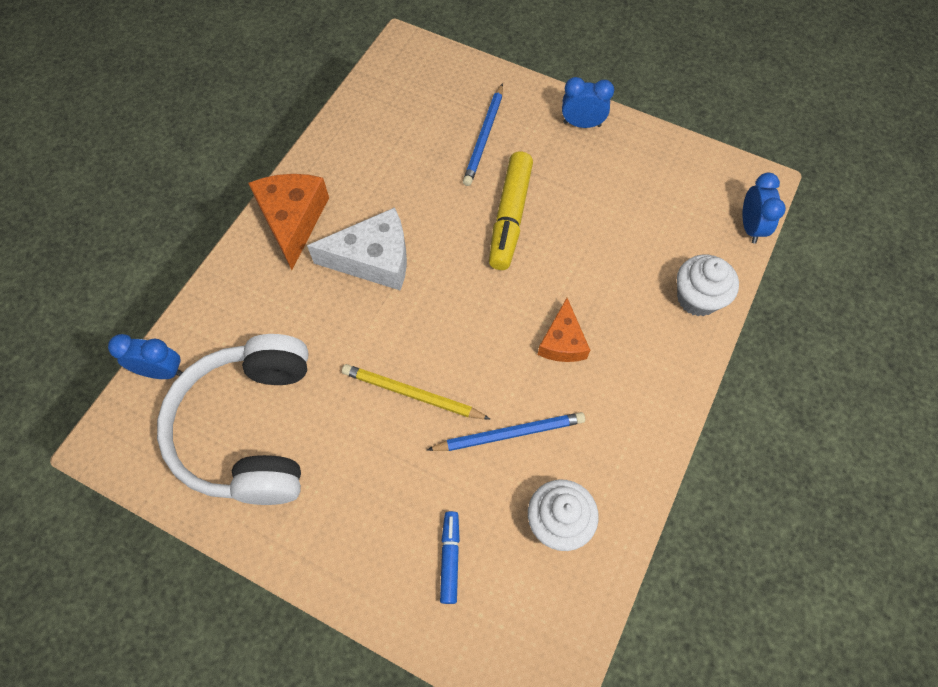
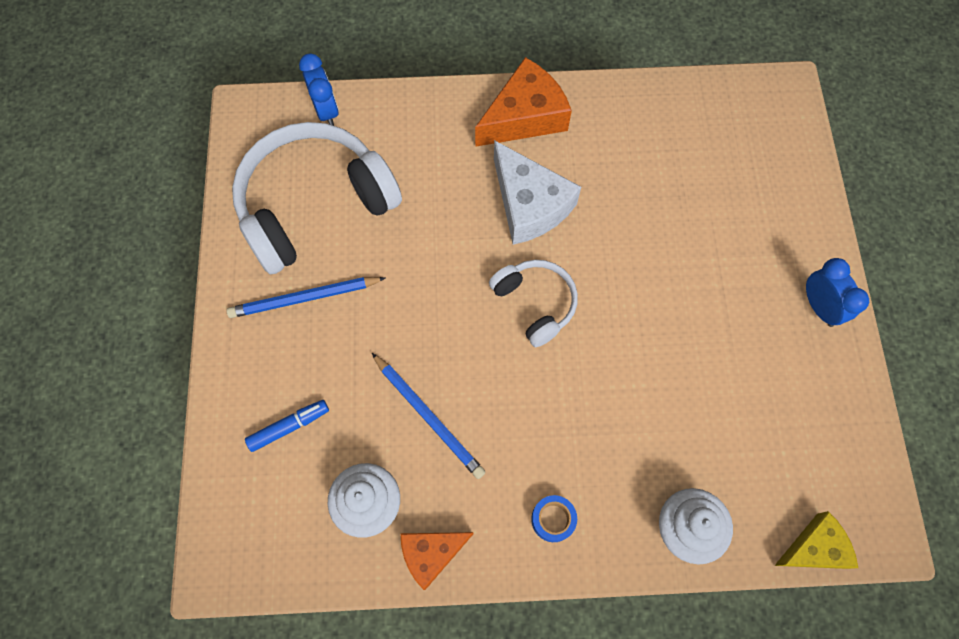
camera: 60 degrees right, 5 degrees up
yellow pencil [342,364,490,419] -> none
blue pencil [463,83,503,186] -> blue pencil moved to [227,277,385,318]
yellow marker [489,152,533,270] -> none
orange cheese [538,298,590,362] -> orange cheese moved to [400,532,474,590]
blue clock [742,173,786,244] -> yellow cheese [774,511,858,569]
none -> white headphones [489,260,578,347]
none -> blue tape [531,495,577,542]

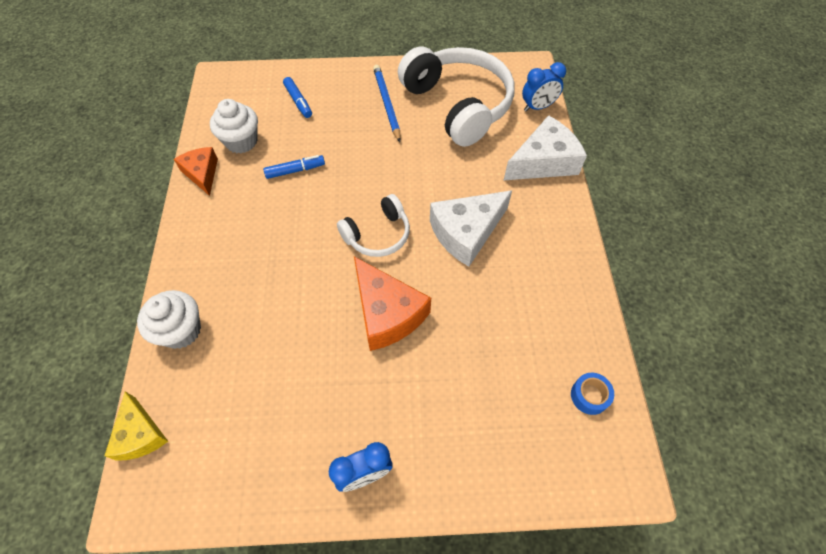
camera: 90 degrees right, 10 degrees down
blue pencil [372,353,485,479] -> blue marker [263,155,325,179]
orange cheese [475,57,572,147] -> orange cheese moved to [354,256,431,351]
blue tape [531,495,577,542] -> blue tape moved to [571,373,614,415]
none -> white cheese [503,115,587,181]

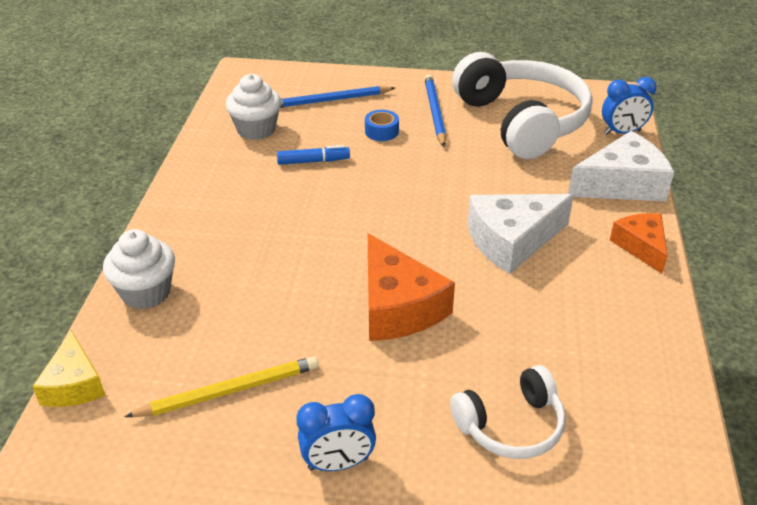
camera: 10 degrees right, 20 degrees down
orange cheese [174,147,218,196] -> orange cheese moved to [610,213,668,274]
blue marker [283,77,312,118] -> blue pencil [280,86,395,108]
white headphones [337,194,410,257] -> white headphones moved to [450,365,566,459]
blue tape [571,373,614,415] -> blue tape moved to [365,110,399,141]
none -> yellow pencil [125,356,319,417]

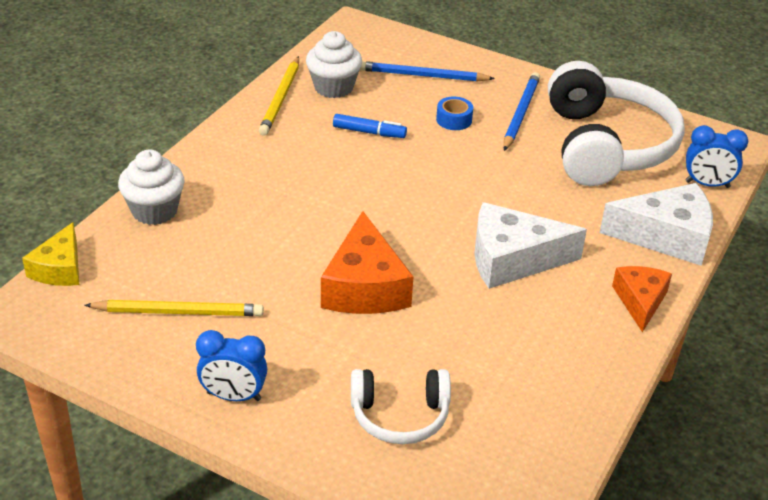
camera: 20 degrees right, 0 degrees up
none -> yellow pencil [259,56,299,136]

